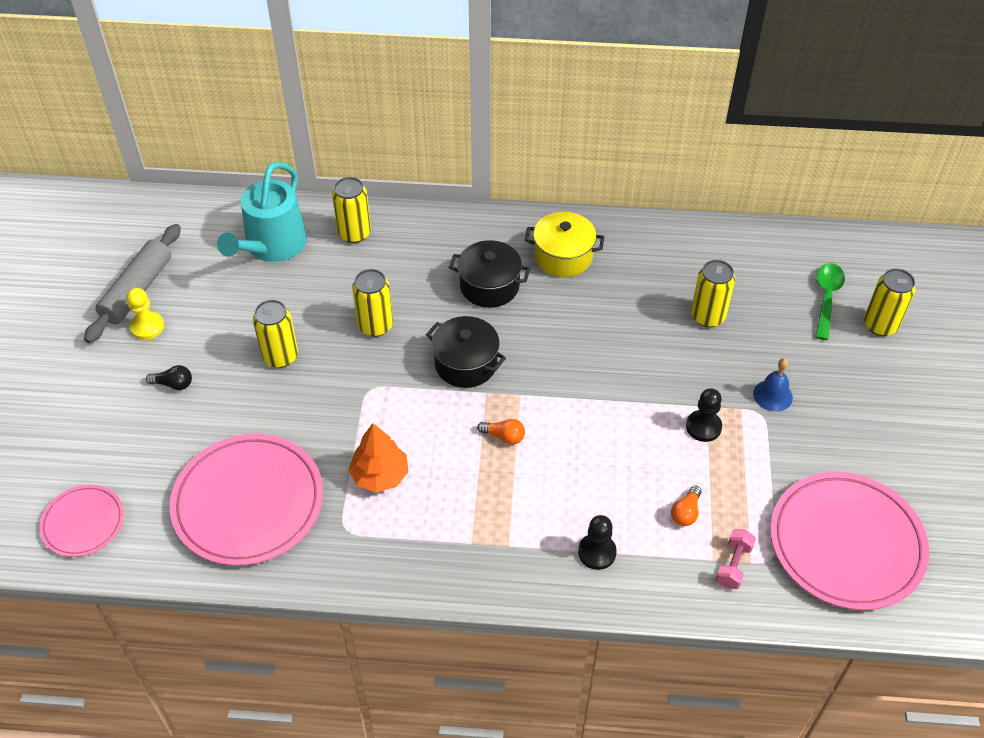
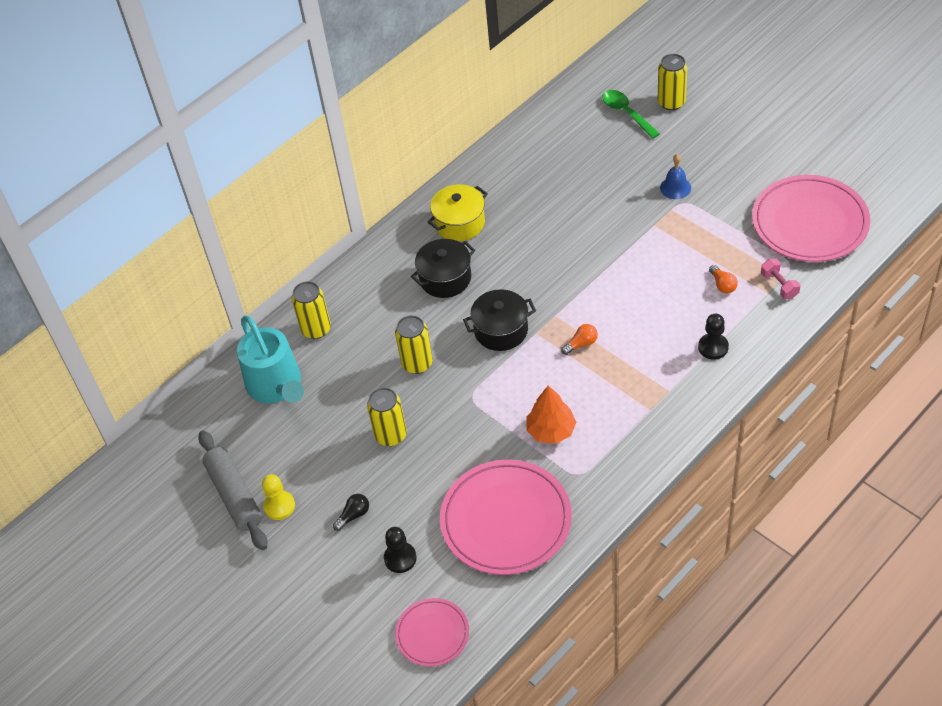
camera: 45 degrees left, 0 degrees up
black pawn [686,389,722,442] -> black pawn moved to [384,527,417,573]
yellow can [691,260,735,327] -> none

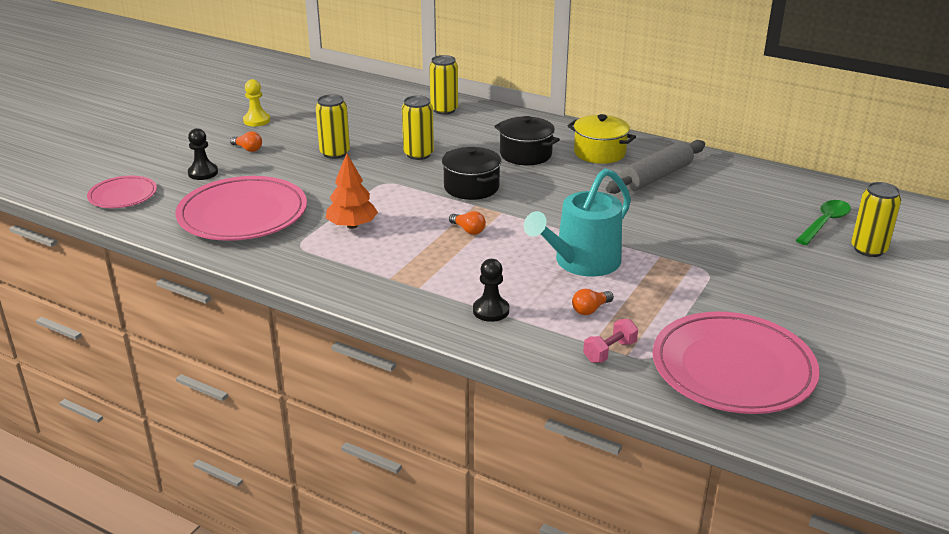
camera: 70 degrees right, 20 degrees down
grey rolling pin [198,430,267,550] -> grey rolling pin moved to [606,140,705,194]
turquoise watering can [237,315,304,403] -> turquoise watering can moved to [524,168,631,276]
black light bulb [333,494,369,531] -> orange light bulb [230,131,262,152]
blue bell [660,154,691,199] -> none

